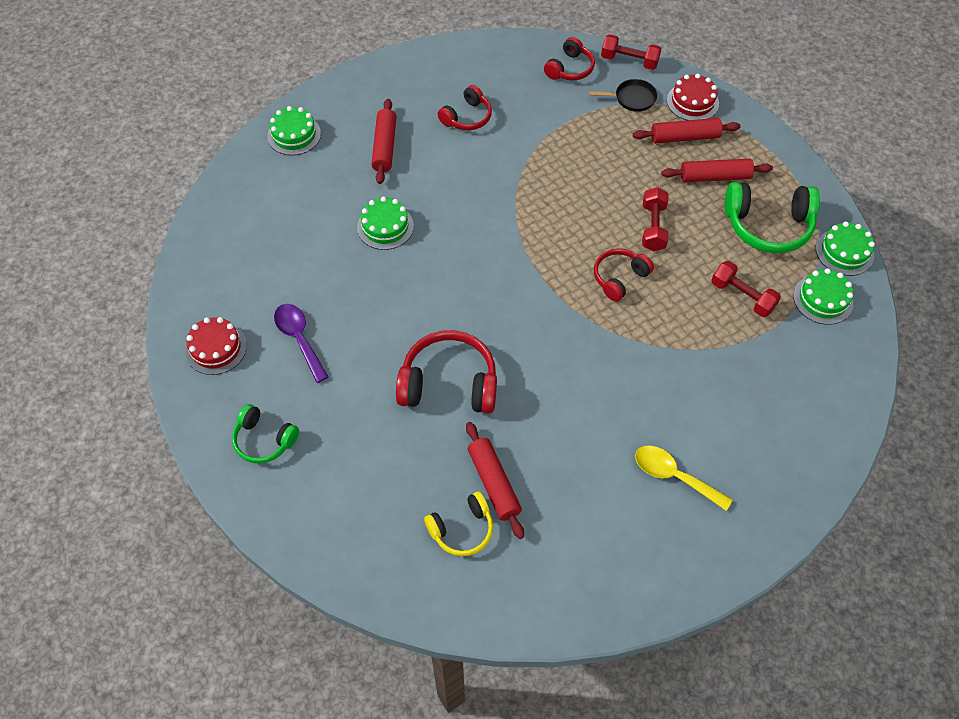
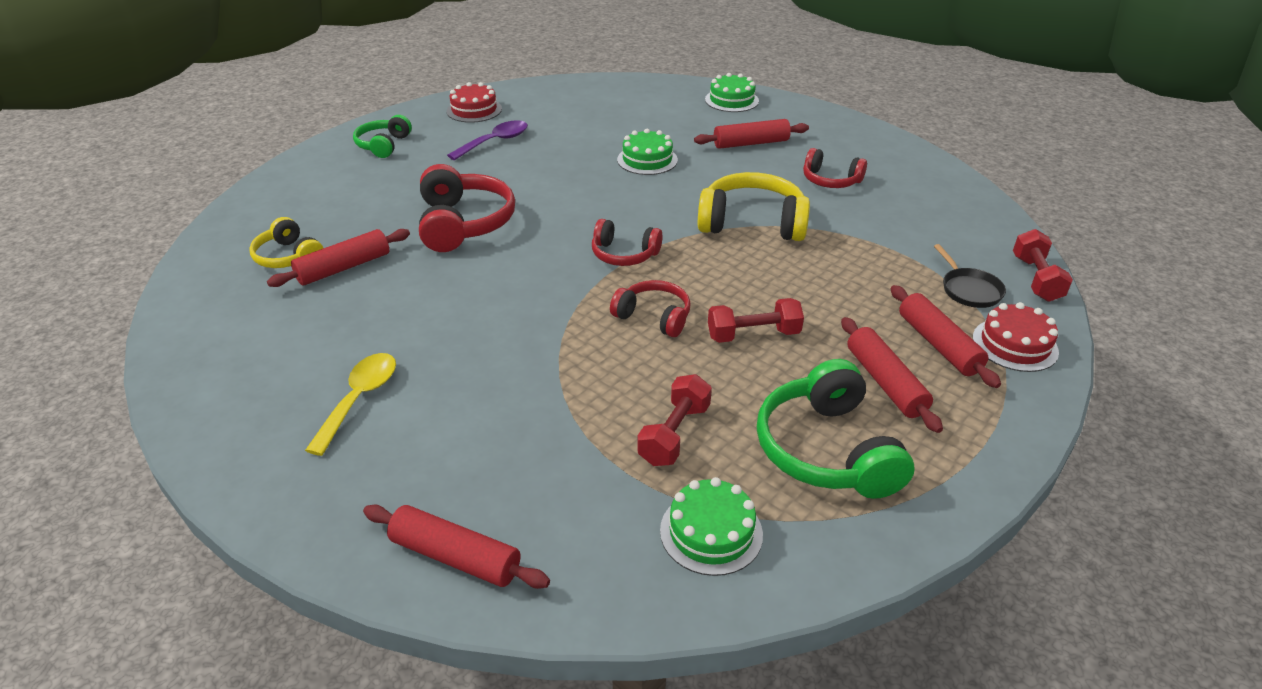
camera: 75 degrees right, 20 degrees down
red headphones [544,37,595,80] -> red headphones moved to [592,219,663,266]
green cake [816,222,875,276] -> none
none -> red rolling pin [363,504,550,589]
none -> yellow headphones [698,172,810,241]

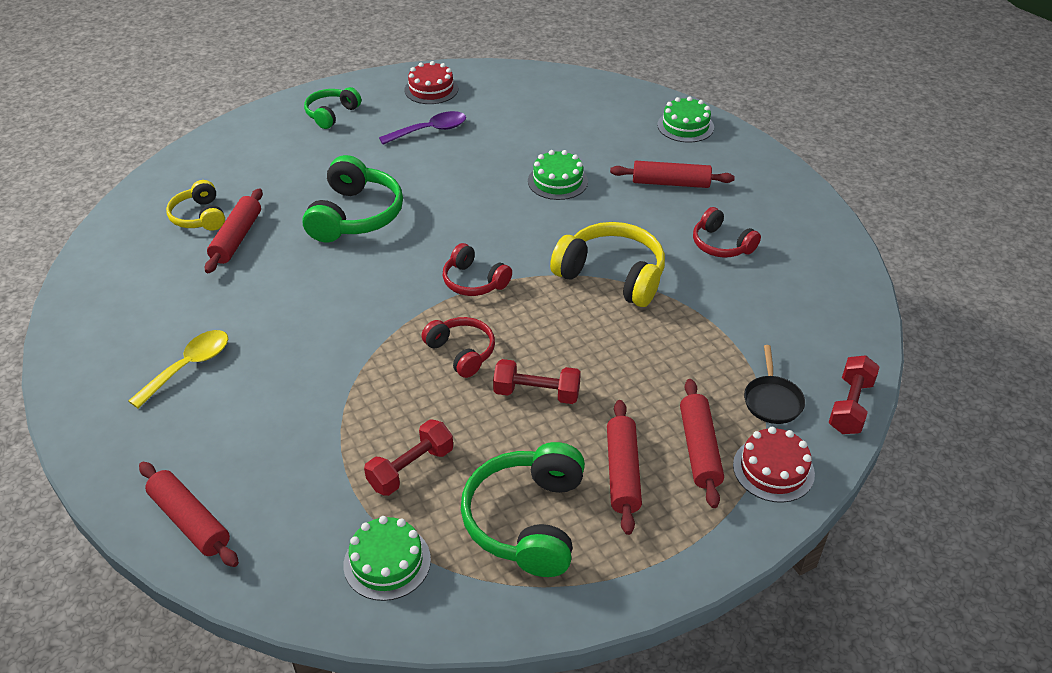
camera: 20 degrees right, 5 degrees up
red rolling pin [267,229,410,287] -> red rolling pin turned 60 degrees counterclockwise [205,188,263,273]
red headphones [419,164,515,252] -> green headphones [302,155,403,242]

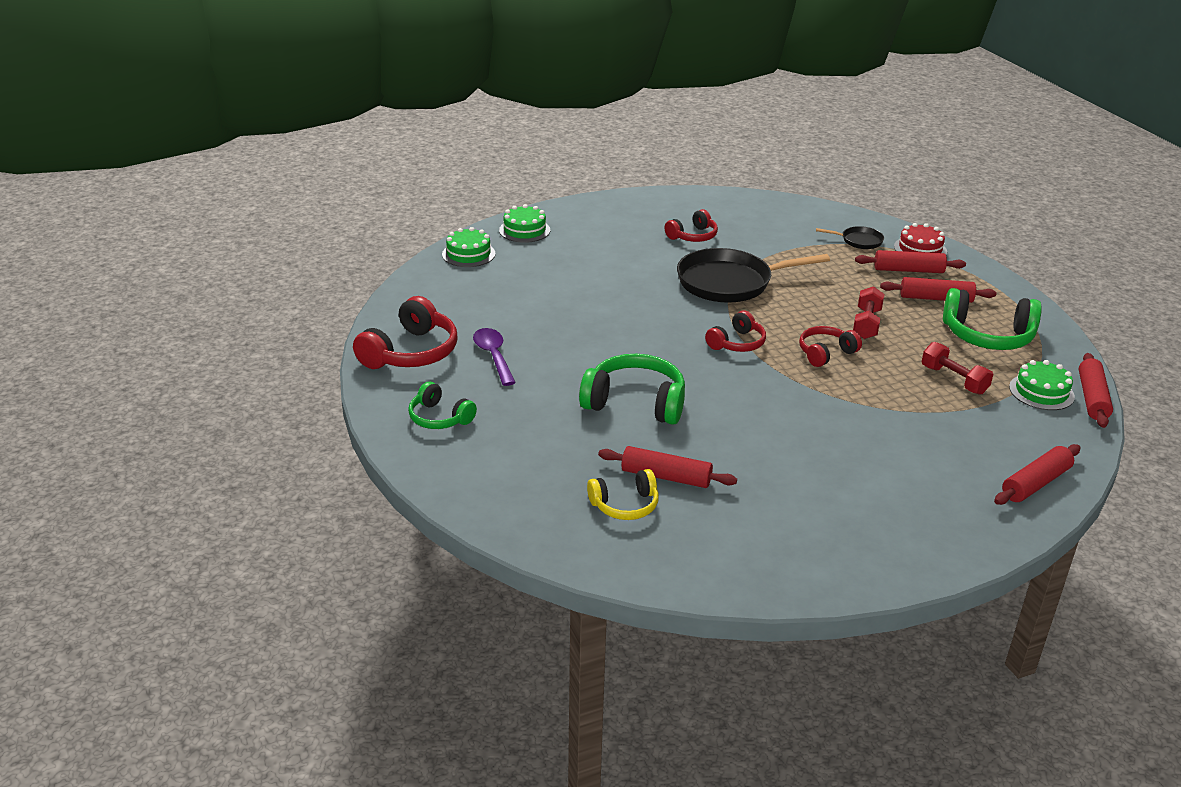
camera: 85 degrees left, 10 degrees down
yellow spoon [128,330,228,409] -> none
red cake [404,61,458,104] -> red headphones [353,296,458,369]
green cake [528,150,588,200] -> green cake moved to [442,227,496,267]
yellow headphones [550,222,665,307] -> black pan [677,248,830,303]
red rolling pin [610,161,735,188] -> red rolling pin moved to [1079,353,1113,428]
red dumbbell [828,355,880,434] -> none

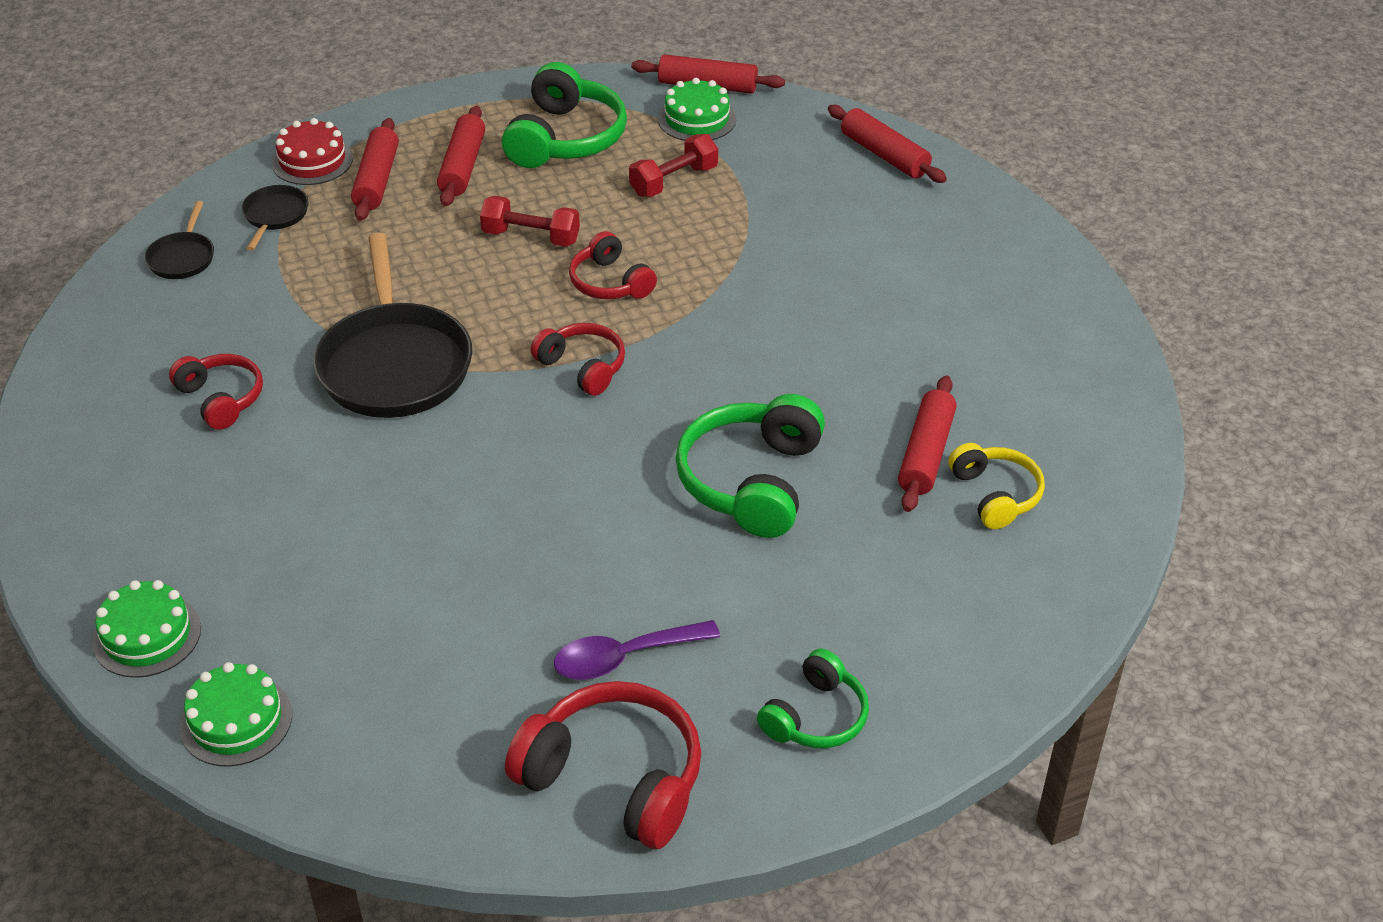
camera: 90 degrees left, 10 degrees up
none -> black pan [144,201,214,279]

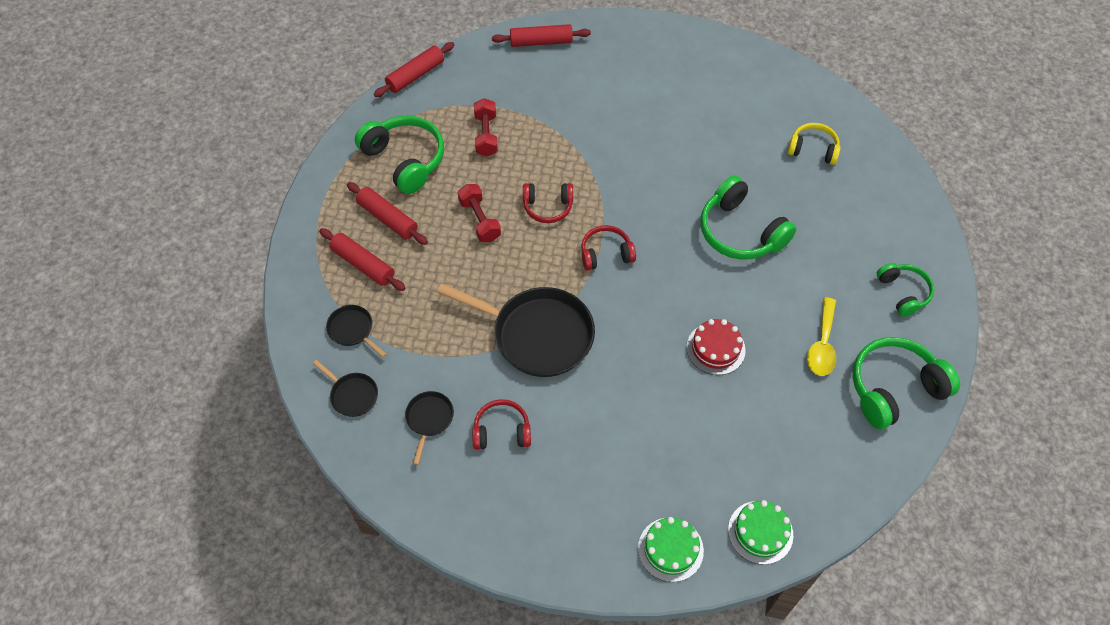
camera: 55 degrees left, 15 degrees up
red cake [272,118,353,185] -> red cake moved to [686,319,746,375]
red dumbbell [480,196,580,247] -> red dumbbell turned 75 degrees counterclockwise [458,184,501,242]
red headphones [505,681,701,849] -> green headphones [852,337,960,429]
purple spoon [554,620,720,680] -> yellow spoon [807,297,836,376]
green cake [658,78,736,141] -> none
red rolling pin [898,376,957,512] -> none
none -> black pan [405,391,454,465]

